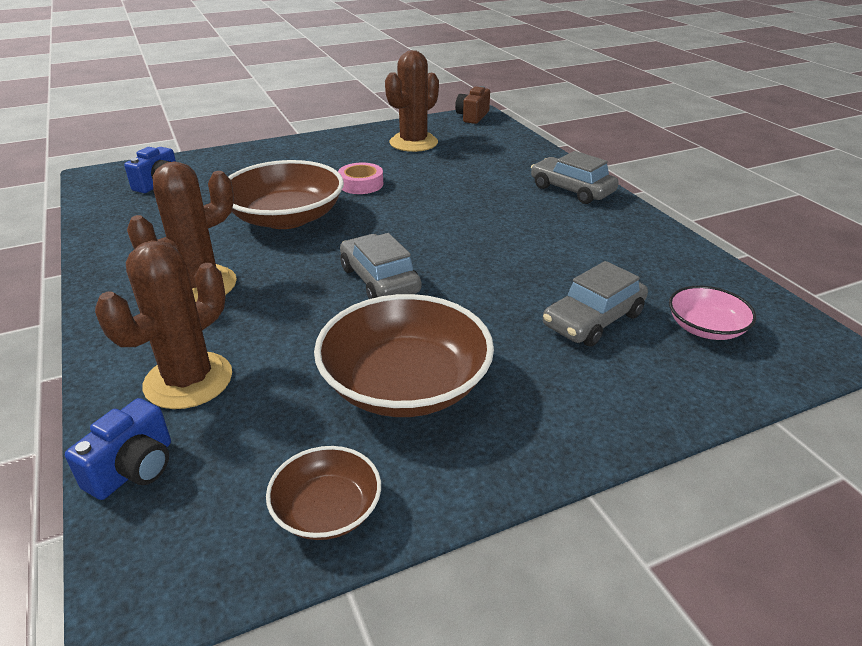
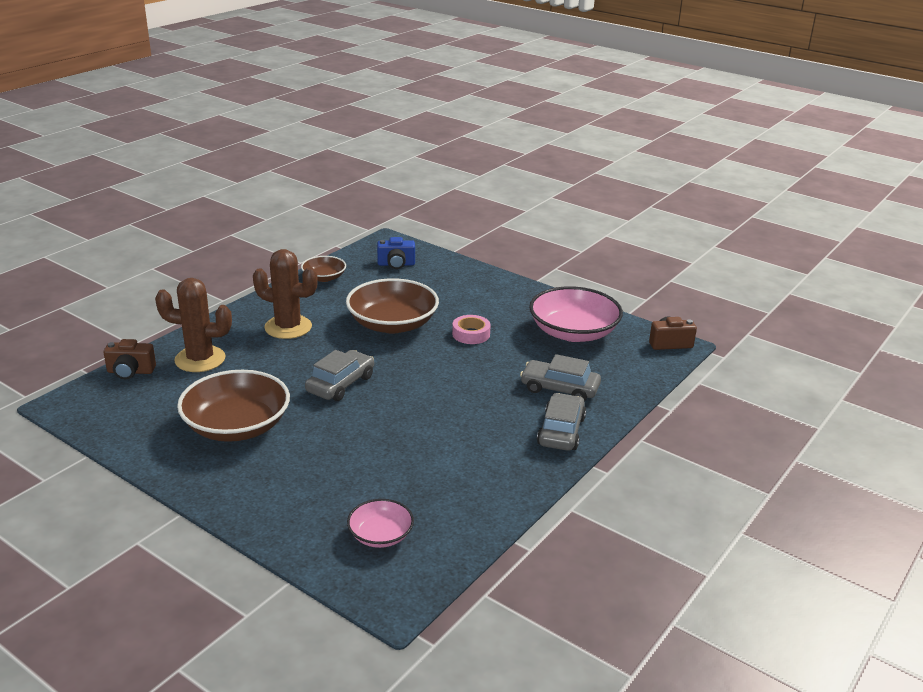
camera: 60 degrees right, 5 degrees down
blue camera [65,398,171,500] -> brown camera [103,339,156,379]
brown bowl [266,446,381,540] -> brown bowl moved to [301,256,346,282]
brown cactus [385,50,439,152] -> pink bowl [529,286,623,342]
grey car [543,261,648,347] -> grey car moved to [520,354,601,401]

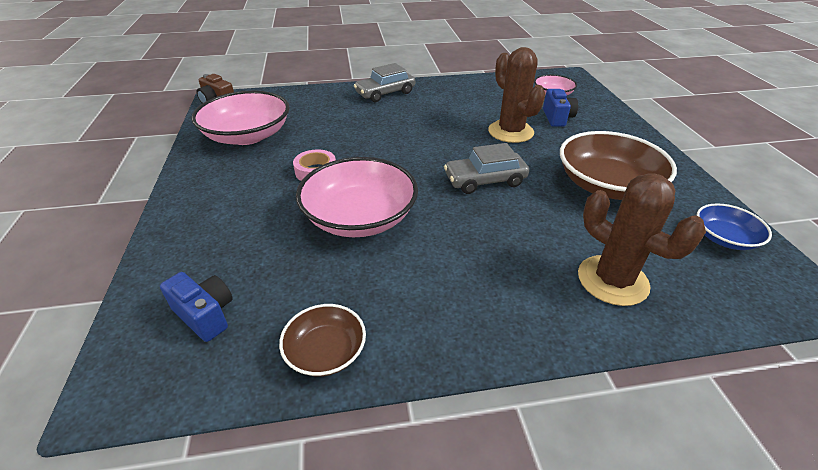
camera: 135 degrees left, 10 degrees up
brown camera [103,339,156,379] -> none
brown cactus [253,249,318,339] -> brown cactus moved to [488,47,546,143]
brown bowl [346,278,439,334] -> pink bowl [296,157,418,237]
grey car [520,354,601,401] -> none
none -> blue camera [543,89,578,127]
none -> blue bowl [697,203,772,250]

